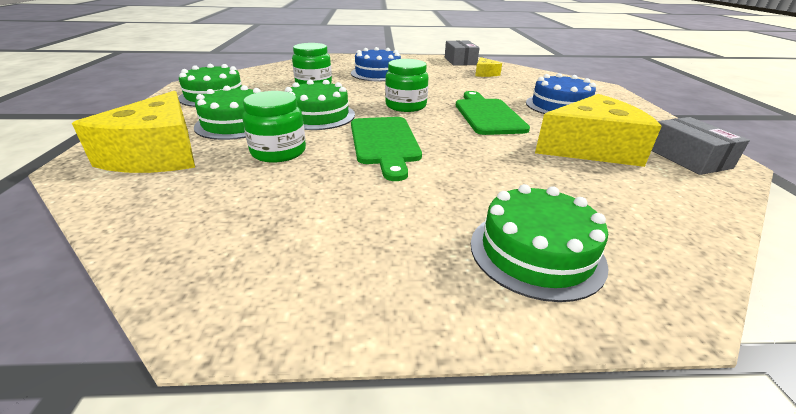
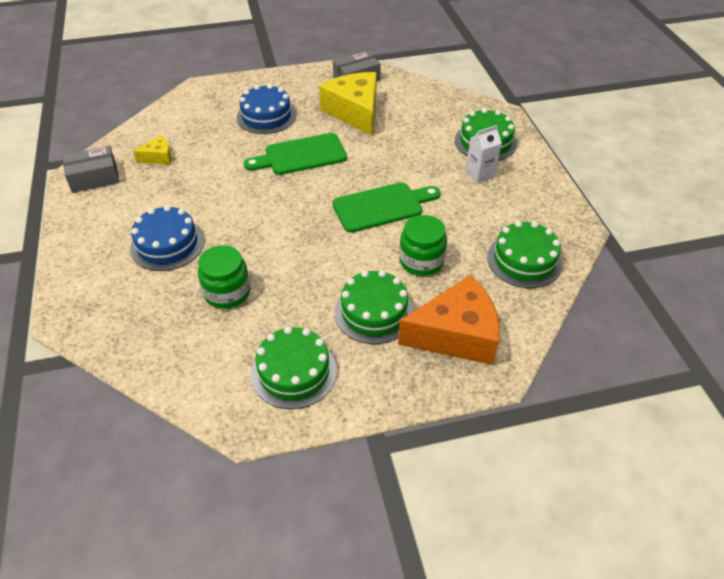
camera: 100 degrees left, 15 degrees up
yellow cheese [72,91,195,173] -> orange cheese [398,275,500,365]
green cake [285,80,355,130] -> green cake moved to [487,221,562,288]
green jar [385,59,429,112] -> none
none -> white carton [466,125,502,183]

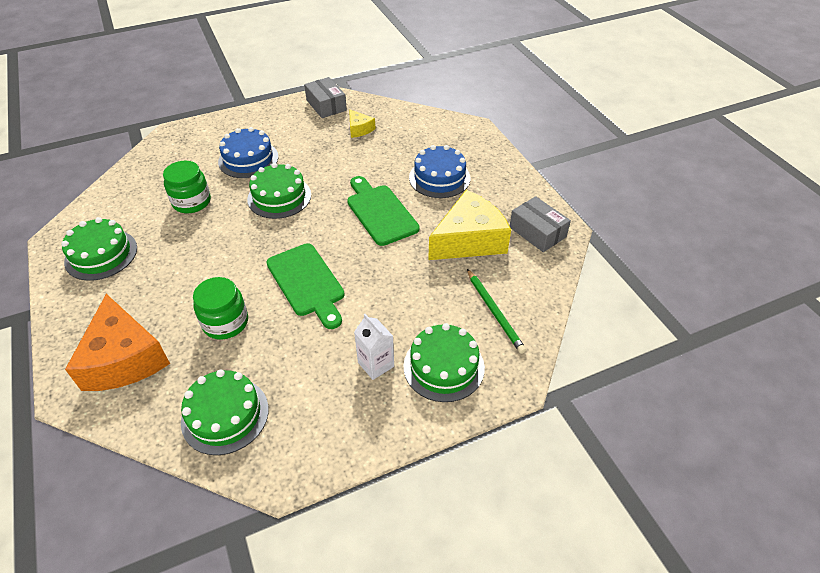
camera: 80 degrees right, 0 degrees up
green cake [335,270,414,344] -> green cake moved to [247,163,311,219]
none -> green pencil [467,269,526,354]

